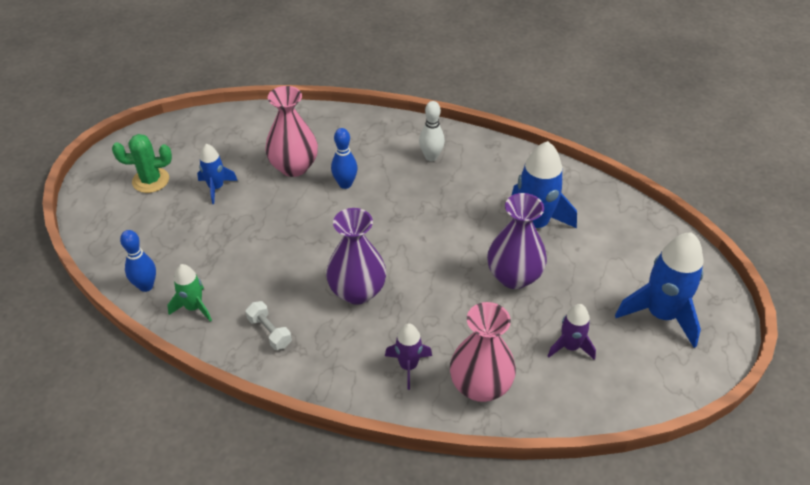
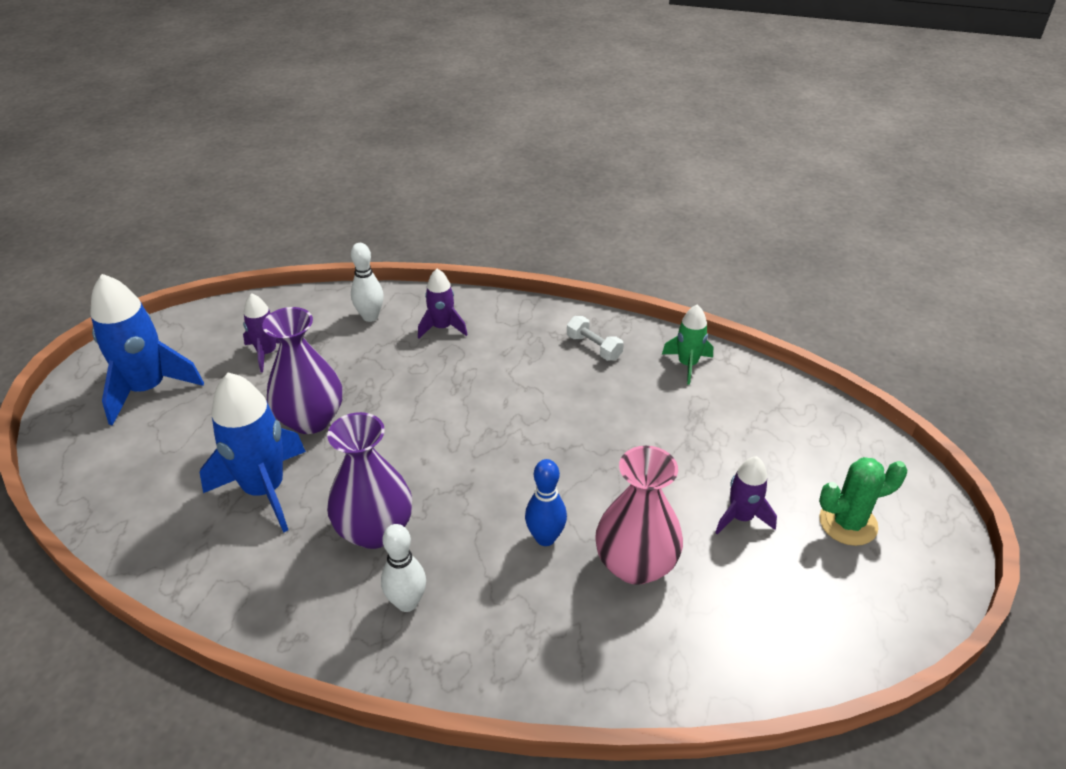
camera: 175 degrees right, 5 degrees down
blue bowling pin [120,230,156,292] -> none
blue rocket [197,144,238,204] -> purple rocket [715,456,777,535]
purple vase [326,208,386,305] -> purple vase moved to [327,412,412,549]
pink vase [450,302,516,402] -> white bowling pin [351,243,384,322]

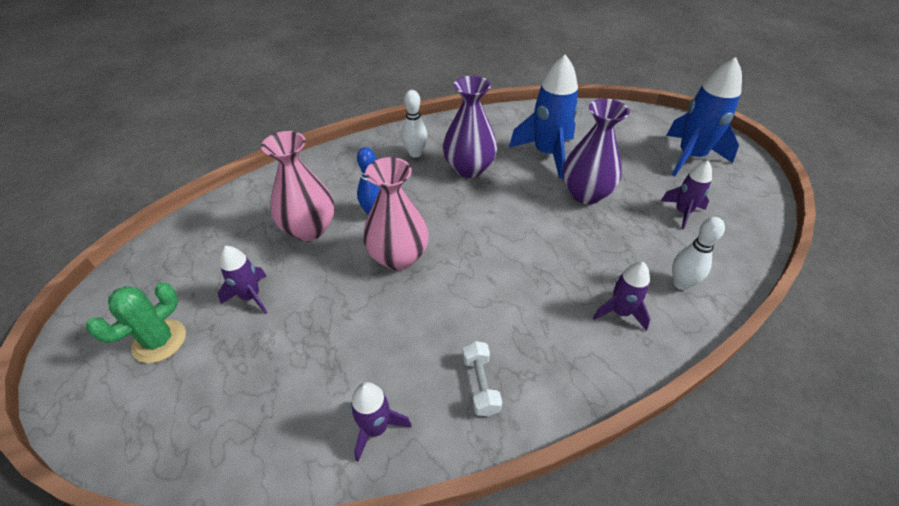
camera: 140 degrees right, 5 degrees up
white dumbbell [567,316,624,361] -> white dumbbell turned 75 degrees clockwise [463,341,502,416]
green rocket [662,305,713,385] -> purple rocket [350,382,412,462]
none -> pink vase [363,157,429,270]

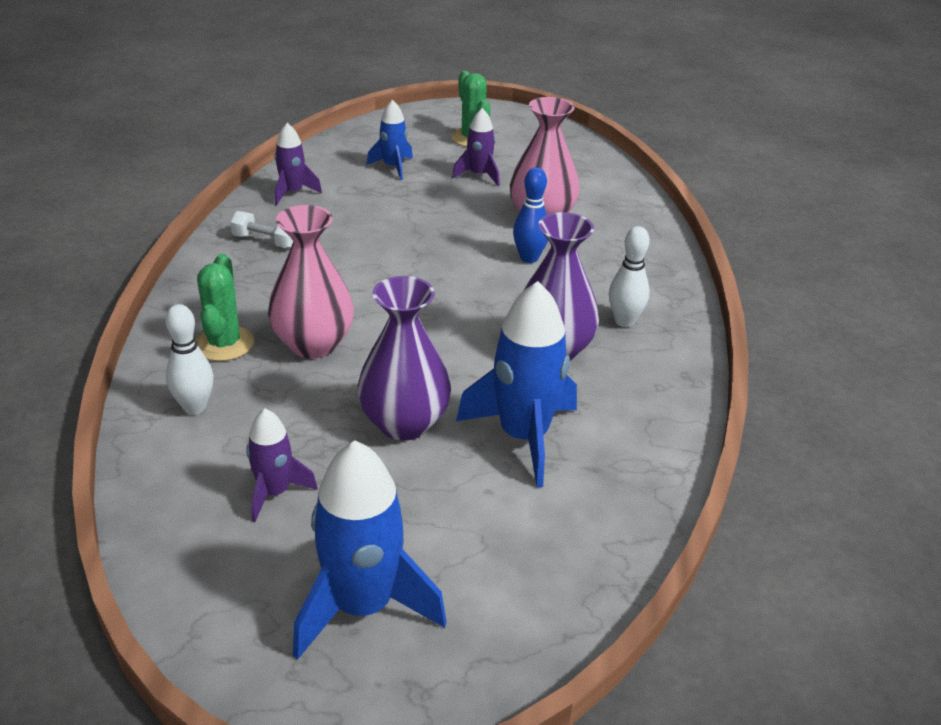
camera: 120 degrees right, 10 degrees down
pink vase [363,157,429,270] -> pink vase moved to [268,205,354,359]
purple rocket [593,262,651,331] -> green cactus [196,254,254,361]
none -> blue rocket [367,100,413,180]

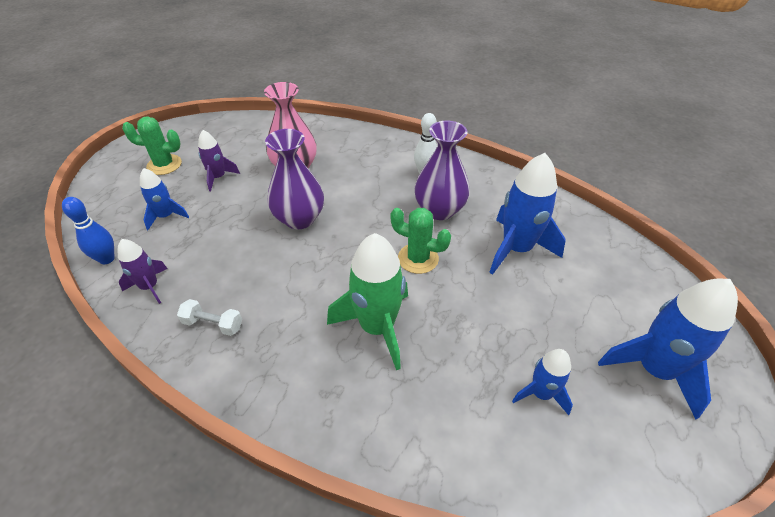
camera: 65 degrees left, 10 degrees up
white bowling pin [165,304,214,415] -> none
green cactus [196,254,254,361] -> green cactus moved to [390,208,451,274]
white dumbbell [230,211,293,248] -> white dumbbell turned 60 degrees clockwise [177,299,242,336]
purple rocket [246,409,318,522] -> blue rocket [512,349,573,415]
pink vase [268,205,354,359] -> green rocket [327,233,408,370]
purple vase [357,276,451,441] -> purple vase moved to [265,129,324,229]
blue bowling pin [513,167,548,263] -> blue bowling pin moved to [62,197,115,264]

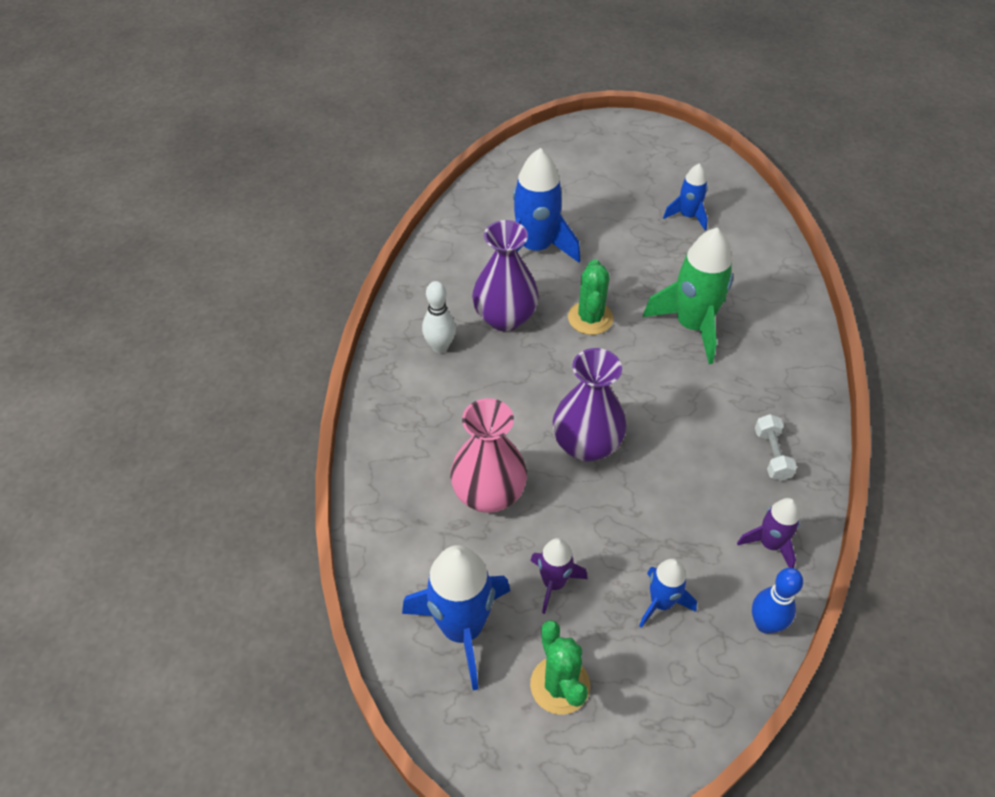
camera: 110 degrees left, 5 degrees up
blue rocket [598,279,738,420] -> blue rocket moved to [402,545,510,690]

